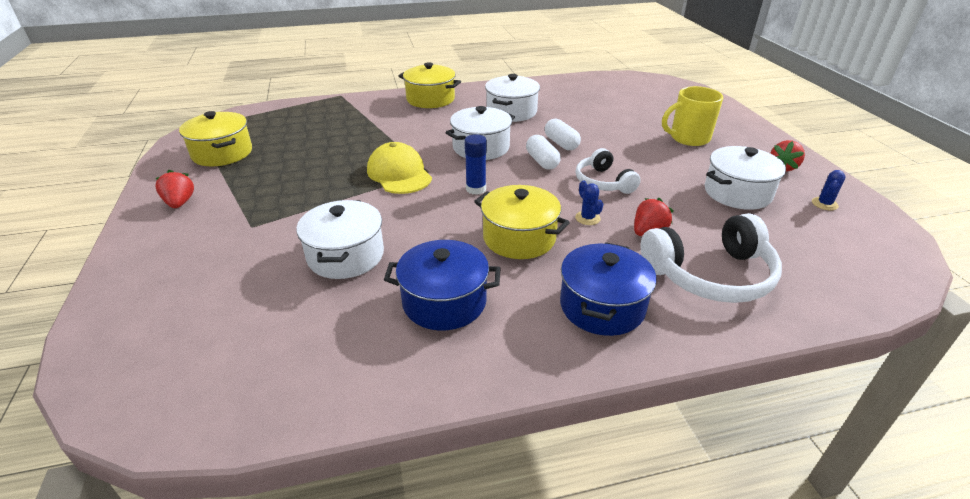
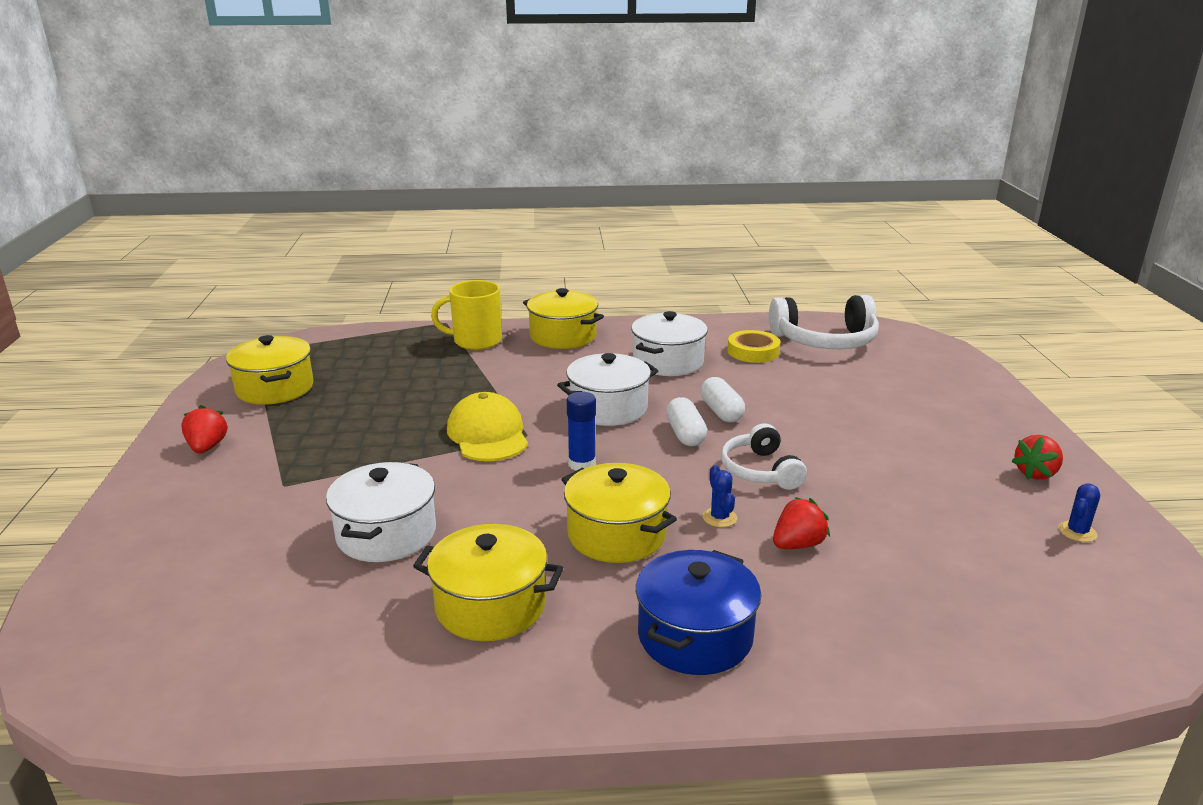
camera: 10 degrees right, 10 degrees down
blue pot [384,240,501,331] -> yellow pot [413,524,563,641]
white headphones [641,213,782,303] -> white headphones moved to [769,295,879,349]
yellow mug [662,86,723,146] -> yellow mug moved to [431,280,502,350]
white pot [705,146,786,210] -> none
none -> yellow tape [727,330,780,363]

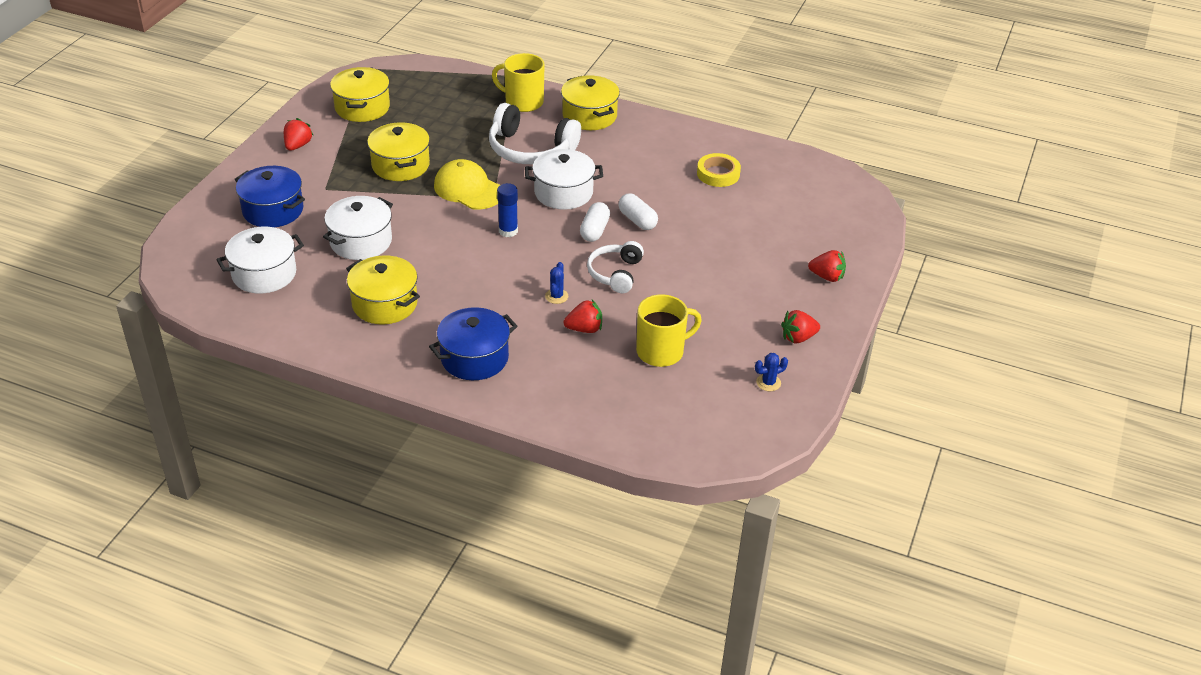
camera: 25 degrees right, 15 degrees up
yellow cap [447,392,528,461] -> yellow cap turned 60 degrees counterclockwise [434,159,500,210]
yellow pot [561,463,677,563] -> yellow pot moved to [367,122,430,181]
white pot [631,311,708,376] -> white pot moved to [216,227,304,293]
white capsule [700,377,745,422] -> white capsule turned 45 degrees counterclockwise [618,193,658,230]
white headphones [769,295,879,349] -> white headphones moved to [489,103,581,164]
none -> blue pot [234,166,305,227]
none -> yellow mug [636,294,702,367]
none -> red strawberry [808,250,846,282]

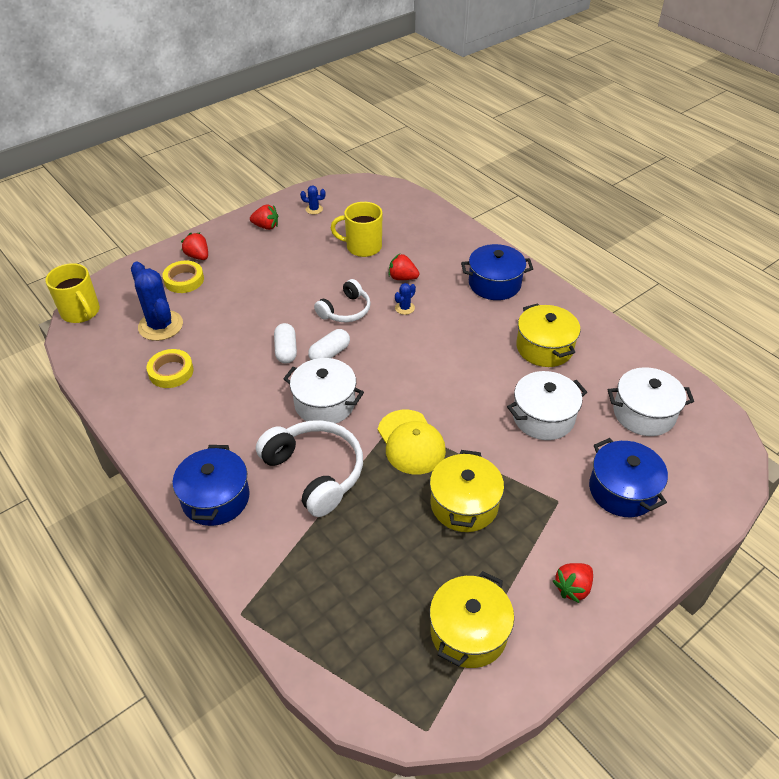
camera: 150 degrees left, 5 degrees up
yellow mug [492,53,545,112] -> yellow mug moved to [45,263,100,323]
blue glue stick [497,183,518,237] -> none
yellow pot [561,75,620,130] -> blue pot [173,445,250,526]
none -> blue cactus [131,262,183,341]
none -> yellow tape [162,261,204,293]

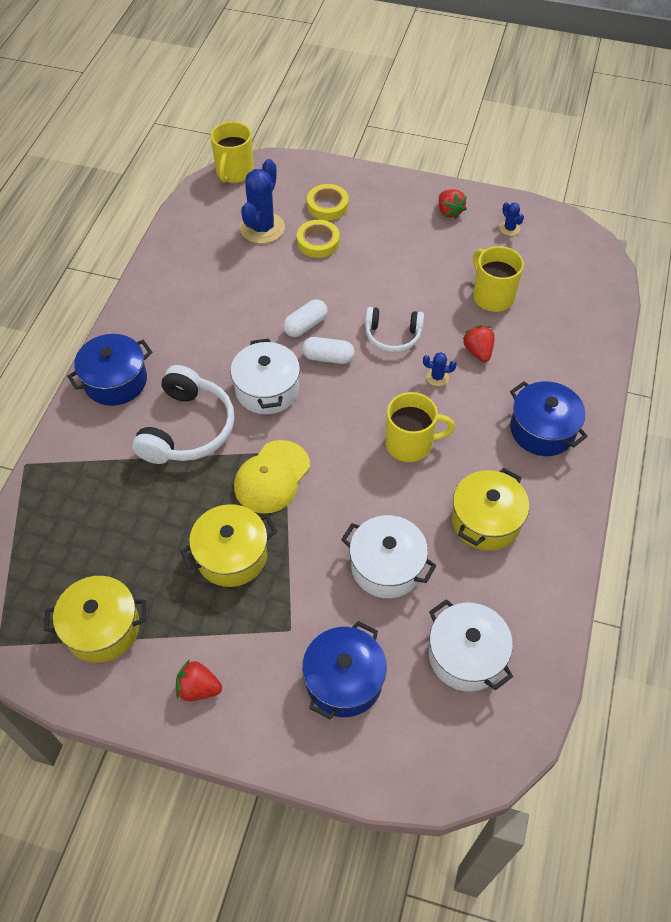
camera: 55 degrees right, 10 degrees up
yellow tape [147,349,193,388] -> yellow tape moved to [297,220,340,258]
red strawberry [181,232,208,260] -> none
none -> yellow mug [386,392,455,462]

